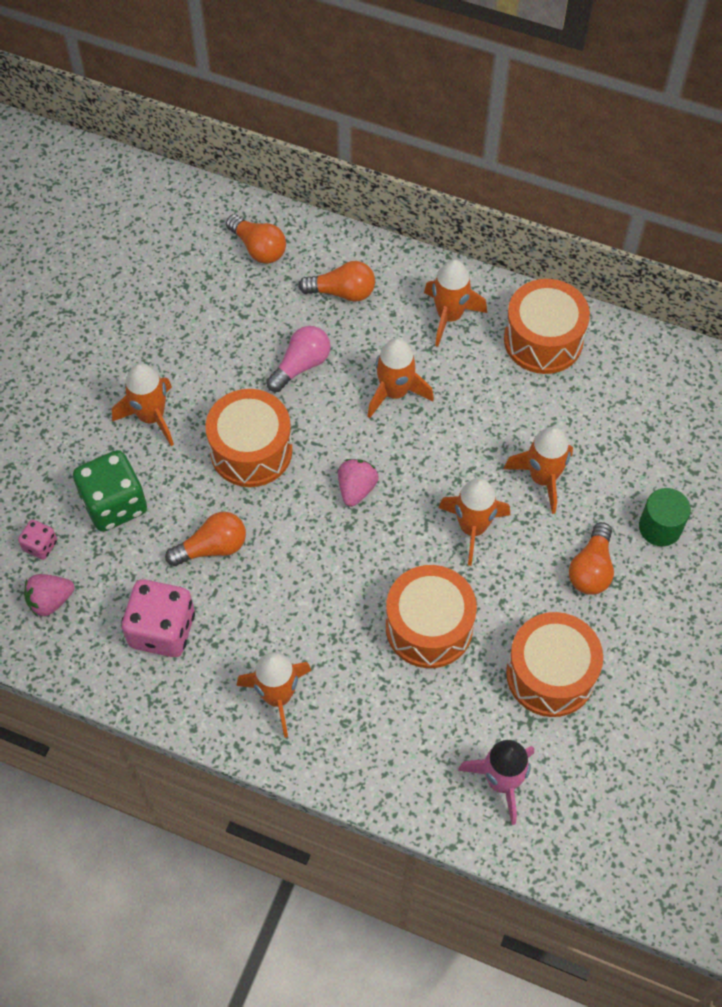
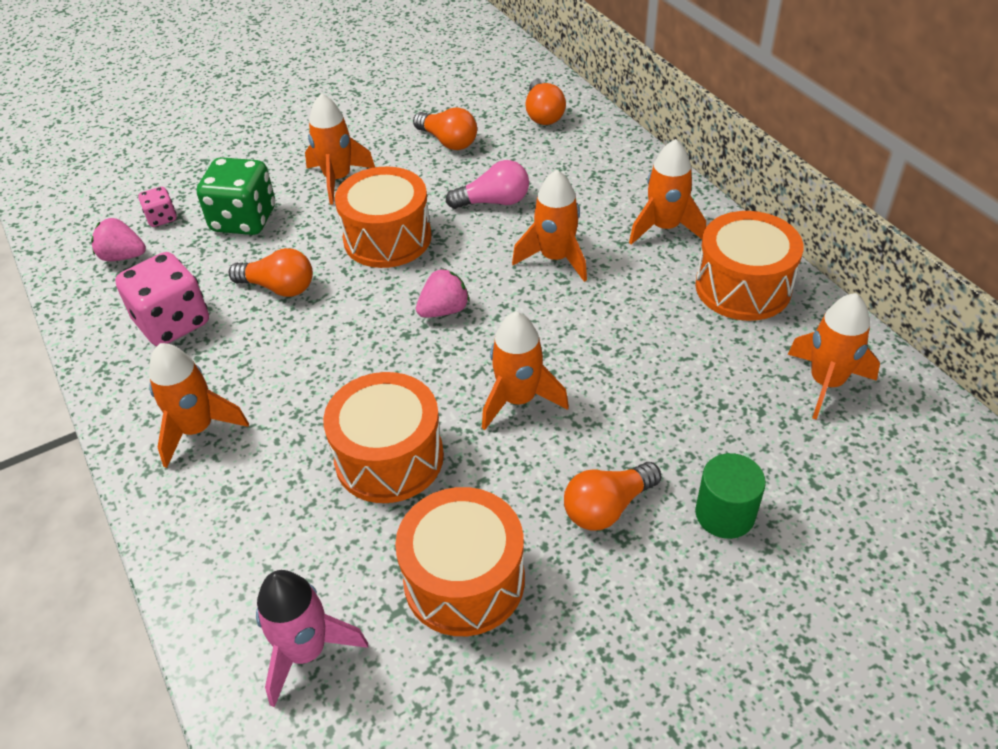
camera: 40 degrees right, 15 degrees down
orange light bulb [298,261,375,302] -> orange light bulb moved to [413,107,477,150]
orange rocket [504,427,573,514] -> orange rocket moved to [787,293,880,420]

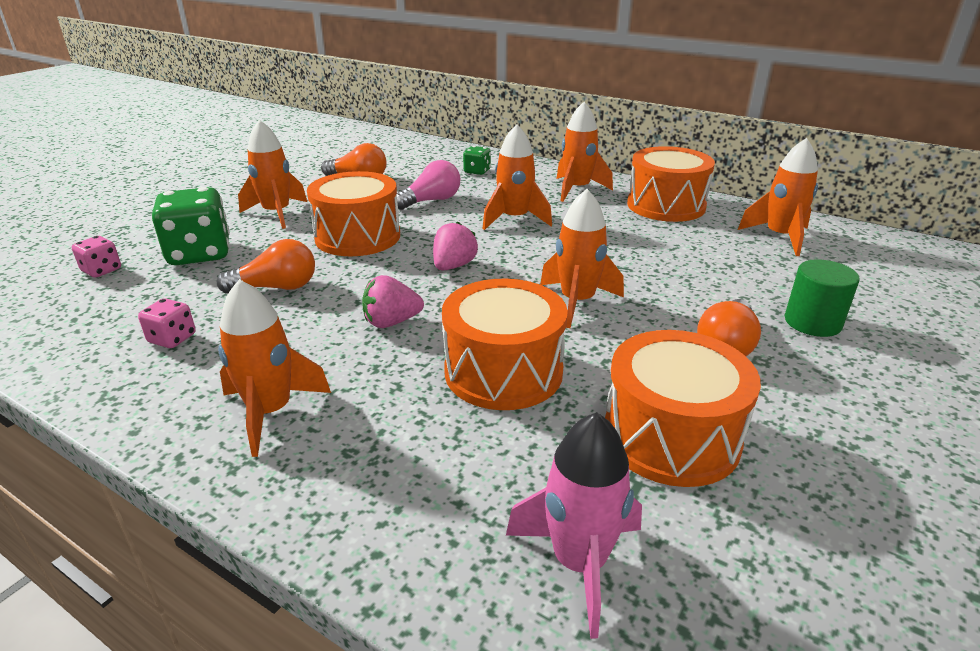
camera: 30 degrees left, 15 degrees down
pink strawberry [91,218,146,261] -> pink strawberry moved to [362,275,424,328]
pink dice [115,252,209,346] -> pink dice [138,298,196,348], size x0.50
orange light bulb [525,79,566,125] -> none
none -> green dice [463,146,491,175]

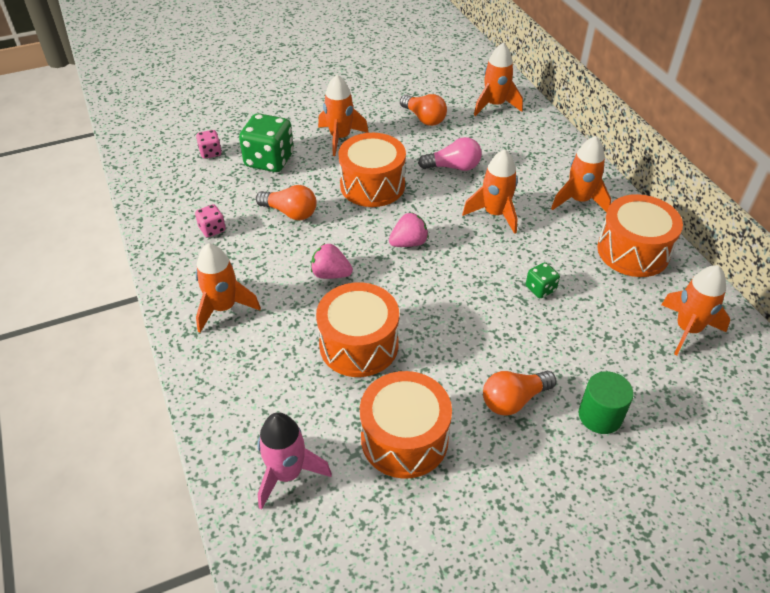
camera: 35 degrees right, 15 degrees up
green dice [463,146,491,175] -> green dice moved to [526,262,560,298]
orange rocket [540,189,624,328] -> orange rocket moved to [474,43,523,116]

